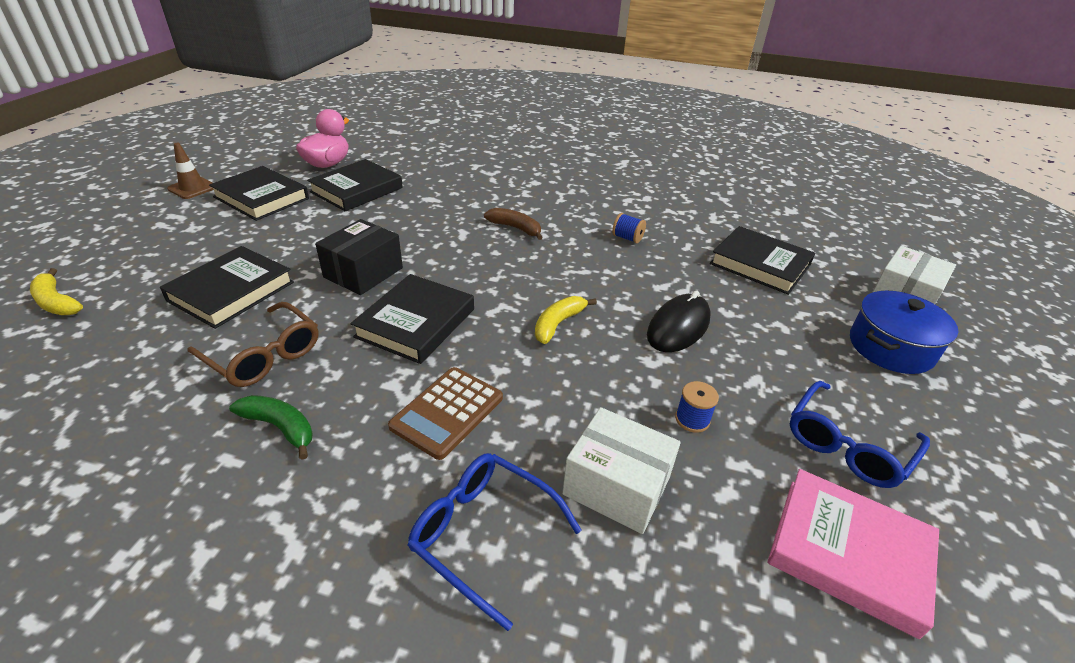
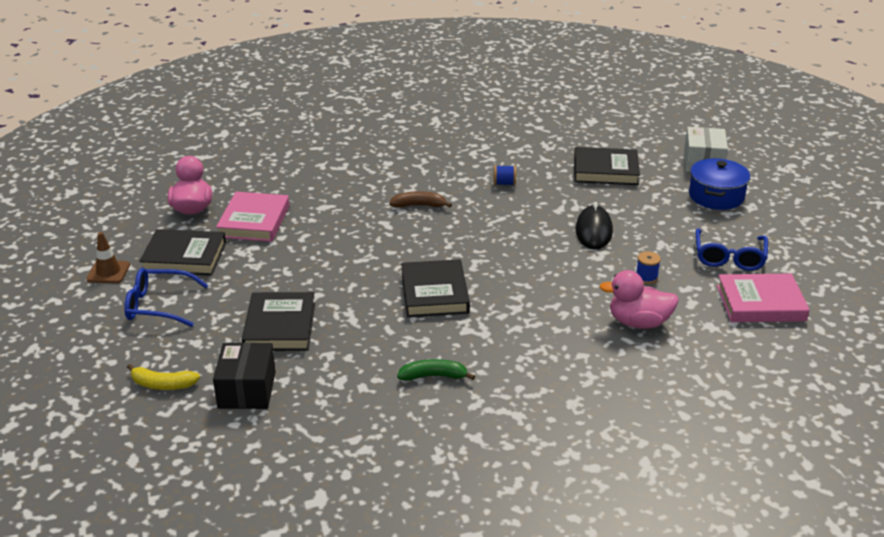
camera: 30 degrees left, 5 degrees down
brown glasses [187,302,319,387] -> none
black book [307,159,403,211] -> pink book [216,192,290,242]
black box [315,219,403,295] -> black box moved to [213,342,276,409]
brown calculator [388,367,503,460] -> none
blue glasses [407,453,582,631] -> blue glasses moved to [124,268,209,327]
yellow banana [535,296,597,344] -> none
white box [562,407,681,534] -> pink duck [599,270,679,328]

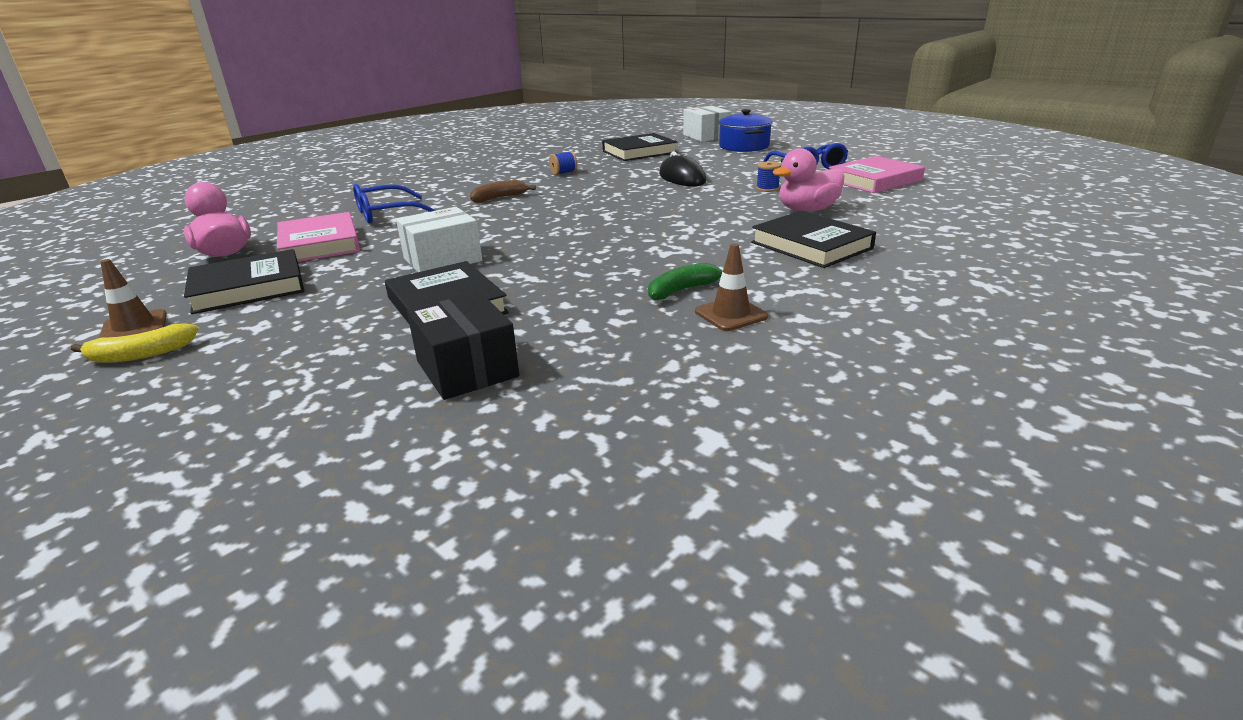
camera: 30 degrees left, 5 degrees down
blue glasses [124,268,209,327] -> blue glasses moved to [353,184,436,224]
yellow banana [127,364,200,390] -> yellow banana moved to [71,323,198,363]
black book [401,259,470,317] -> black book moved to [751,211,876,268]
none -> white box [396,207,482,272]
none -> brown traffic cone [695,243,768,331]

